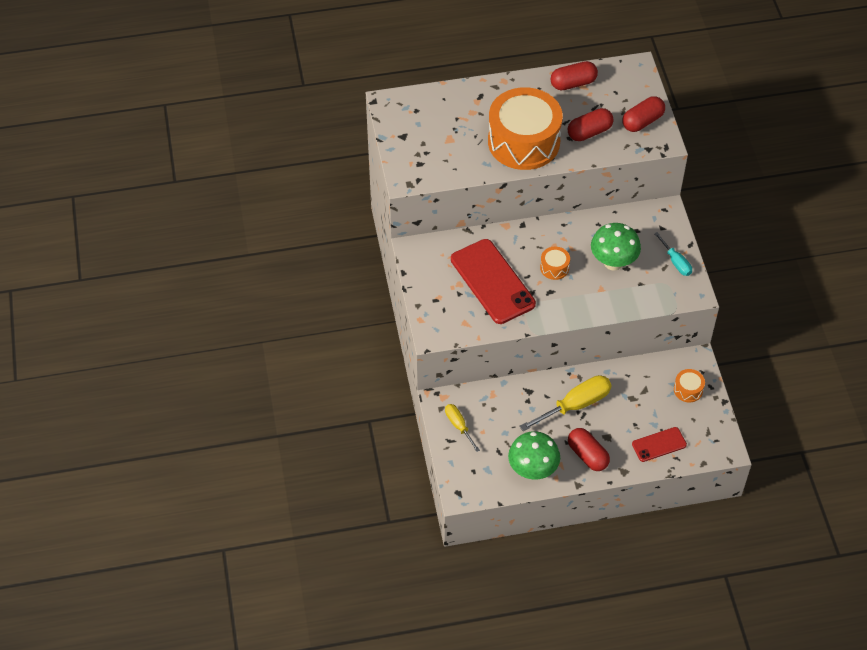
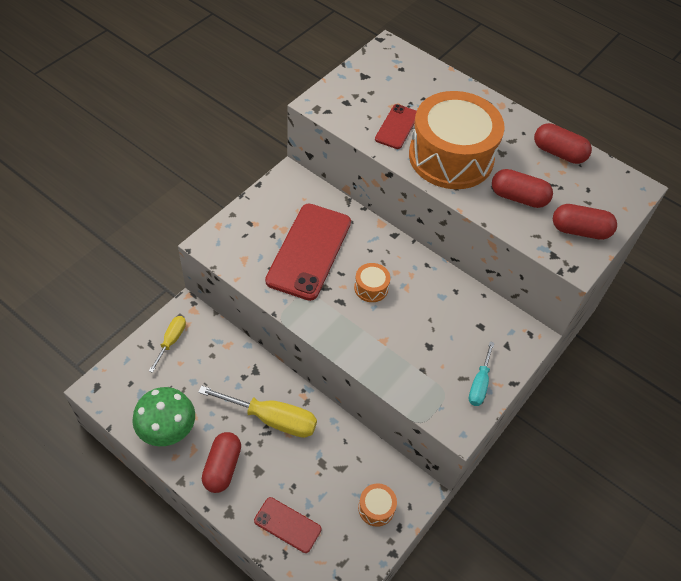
camera: 45 degrees right, 0 degrees up
green mushroom [591,223,641,270] -> none
none -> red phone [375,104,417,149]

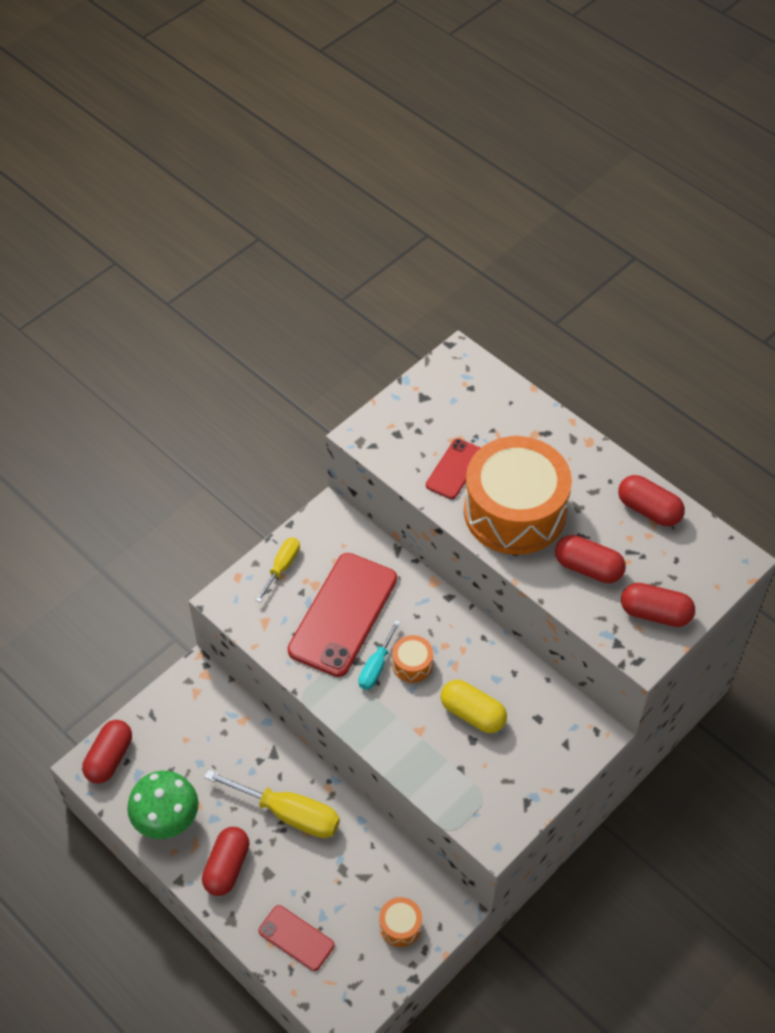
camera: 10 degrees right, 0 degrees up
yellow screwdriver [149,316,186,373] -> yellow screwdriver moved to [256,538,300,603]
turquoise screwdriver [469,341,494,406] -> turquoise screwdriver moved to [359,620,401,690]
none -> red capsule [82,720,132,784]
none -> yellow capsule [441,680,507,733]

